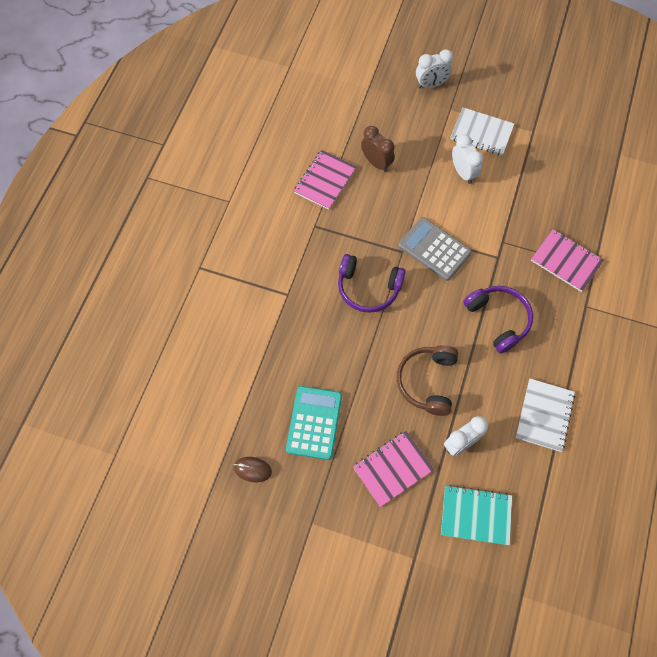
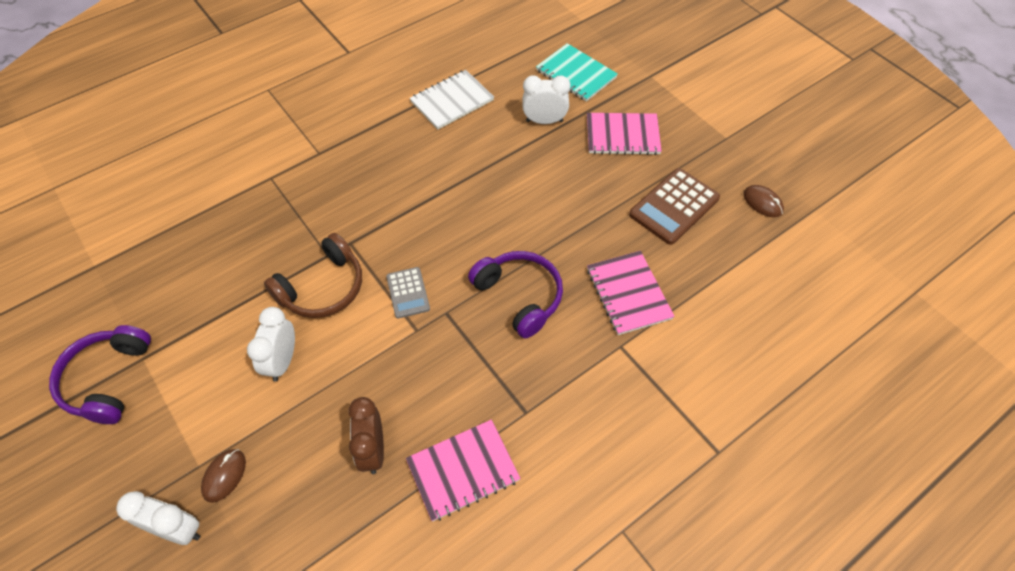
camera: 145 degrees left, 10 degrees down
turquoise calculator [286,386,342,460] -> brown calculator [629,168,720,245]
brown headphones [397,345,458,416] -> brown headphones moved to [264,233,362,318]
grey calculator [398,217,472,281] -> grey calculator [386,267,430,318], size x0.59
white notebook [451,107,514,156] -> none
purple headphones [463,286,533,353] -> purple headphones moved to [49,325,151,424]
pink notebook [531,229,604,292] -> pink notebook moved to [587,251,675,335]
none -> brown mouse [201,449,246,503]

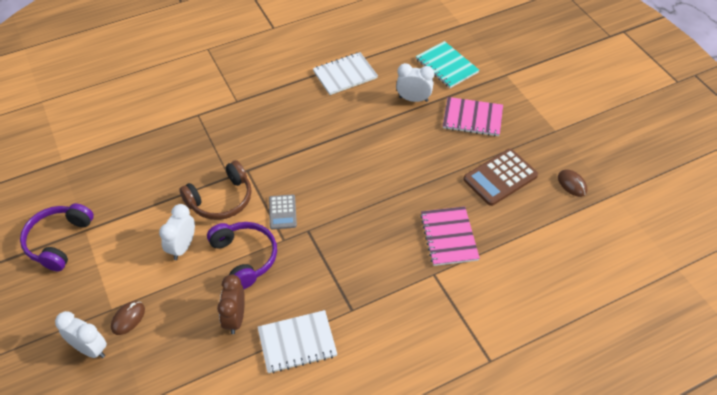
camera: 10 degrees right, 5 degrees down
pink notebook [406,419,521,522] -> white notebook [258,310,337,373]
purple headphones [468,251,563,338] -> purple headphones moved to [207,222,277,289]

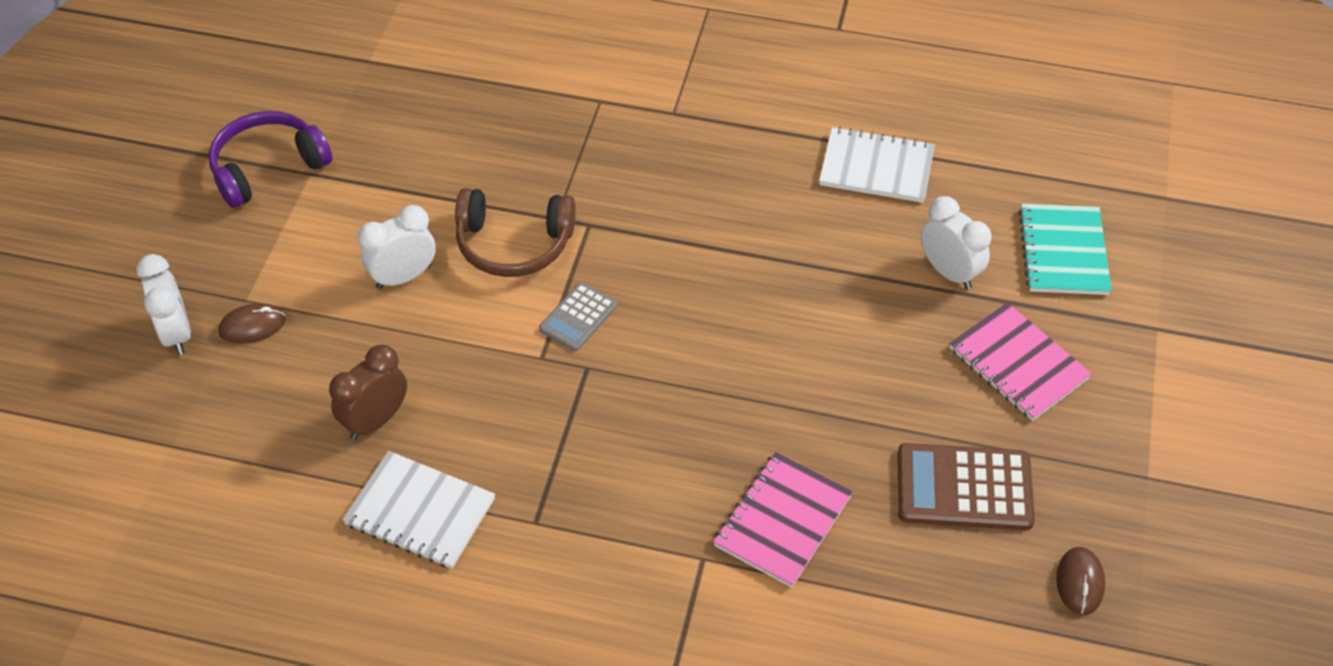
camera: 40 degrees right, 0 degrees up
purple headphones [207,222,277,289] -> none

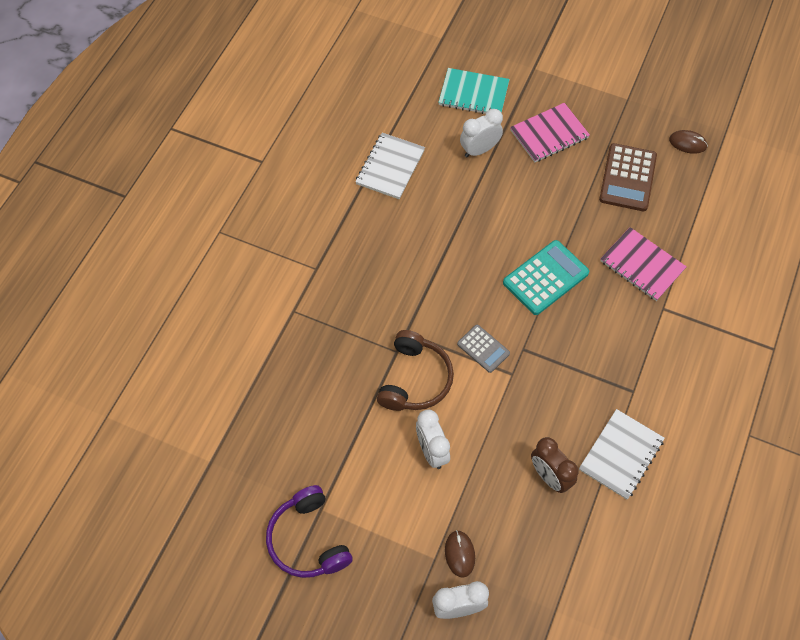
camera: 80 degrees left, 10 degrees up
none -> turquoise calculator [503,240,589,315]

